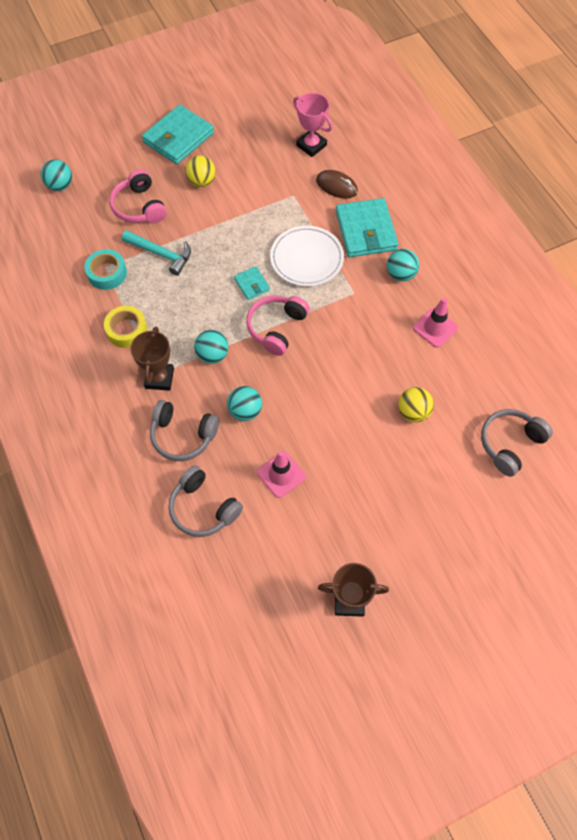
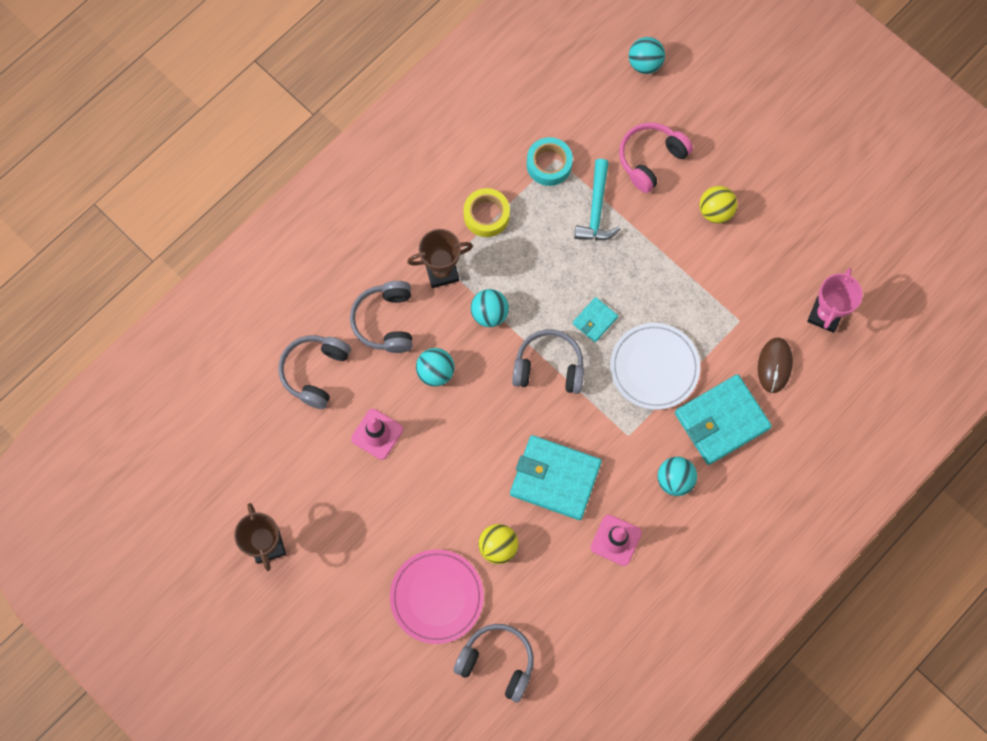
camera: 70 degrees right, 10 degrees up
turquoise wallet [142,105,214,164] -> turquoise wallet moved to [510,435,602,520]
pink headphones [246,295,310,356] -> grey headphones [512,330,584,394]
none -> pink plate [390,549,484,644]

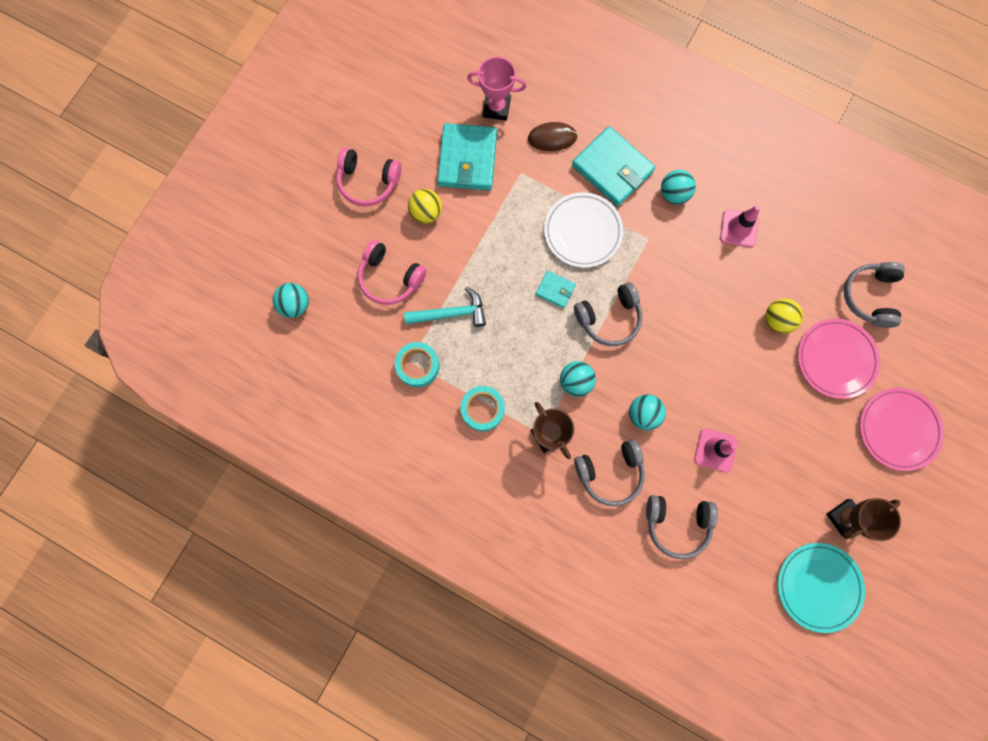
camera: 105 degrees left, 5 degrees up
yellow tape [463,188,510,237] -> turquoise tape [461,386,505,431]
turquoise wallet [510,435,602,520] -> turquoise wallet moved to [437,123,497,190]
grey headphones [512,330,584,394] -> grey headphones turned 105 degrees counterclockwise [574,282,643,346]
none -> pink headphones [336,148,401,207]
none -> turquoise plate [778,543,865,633]
none -> pink plate [860,388,944,471]

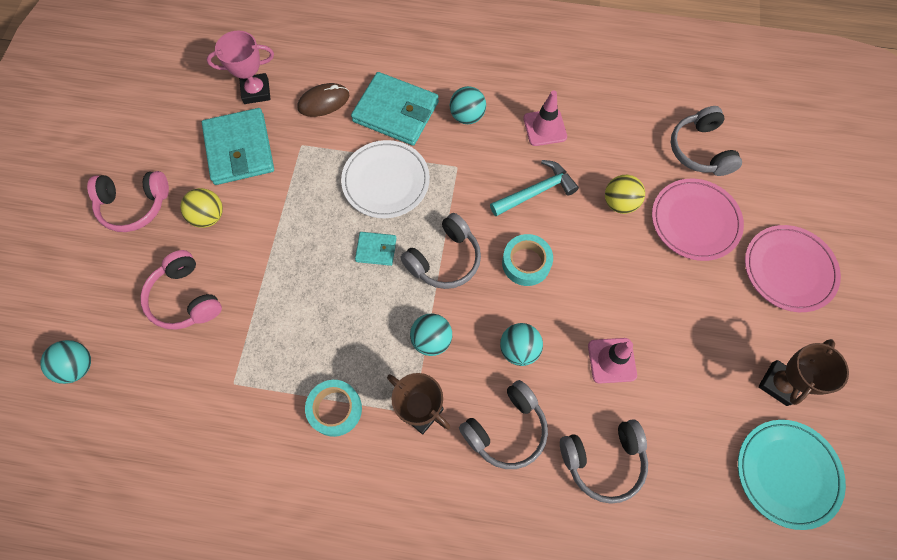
camera: 20 degrees left, 10 degrees down
pink headphones [358,240,427,305] -> pink headphones turned 45 degrees clockwise [140,250,222,330]
turquoise tape [395,342,439,387] -> turquoise tape moved to [502,234,553,286]
turquoise hammer [404,287,486,327] -> turquoise hammer moved to [490,160,579,216]

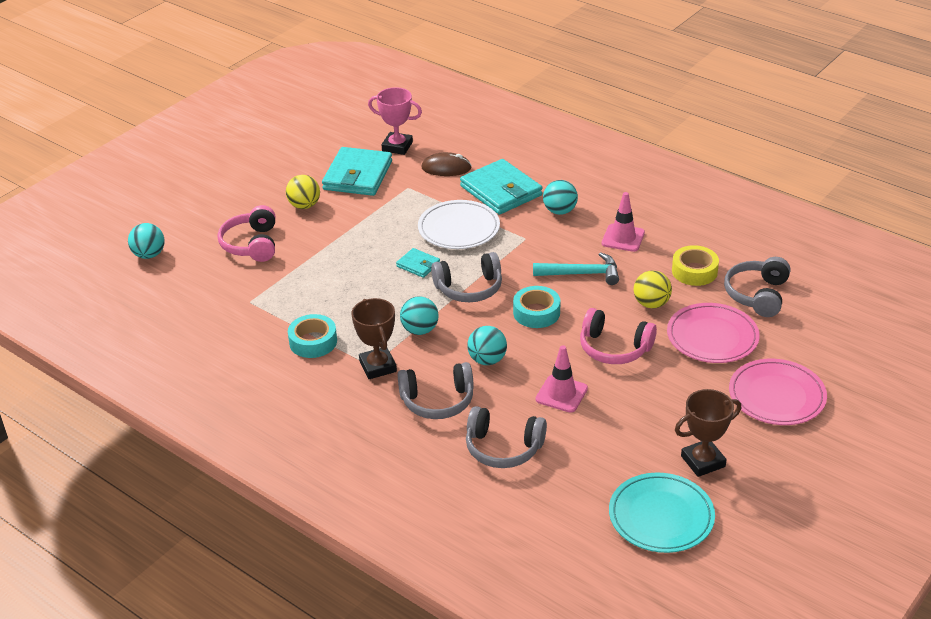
camera: 30 degrees right, 30 degrees down
pink headphones [87,171,169,232] -> pink headphones moved to [580,308,657,364]
none -> yellow tape [672,245,719,286]

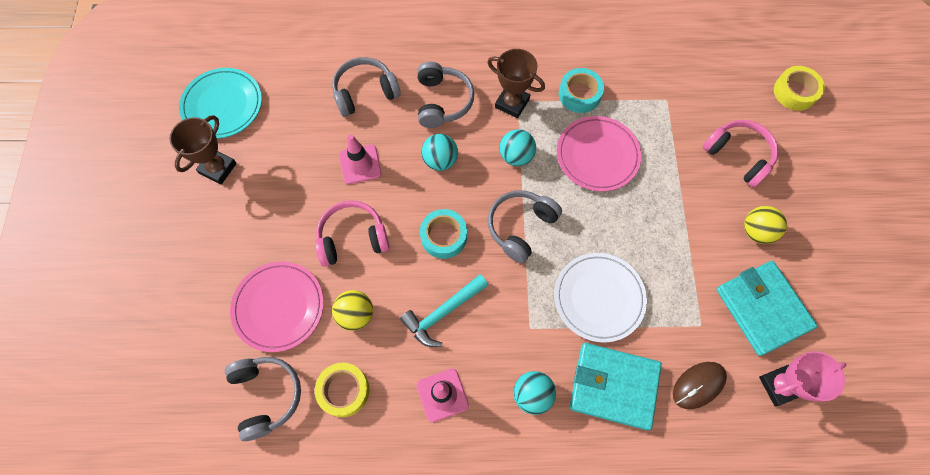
camera: 140 degrees right, 30 degrees up
turquoise ball [128,223,165,259] -> yellow tape [774,66,825,111]
turquoise wallet [396,248,440,278] -> none
grey headphones [398,362,474,419] -> grey headphones turned 135 degrees clockwise [417,62,475,128]
pink plate [729,359,827,425] -> pink plate moved to [557,116,641,192]

